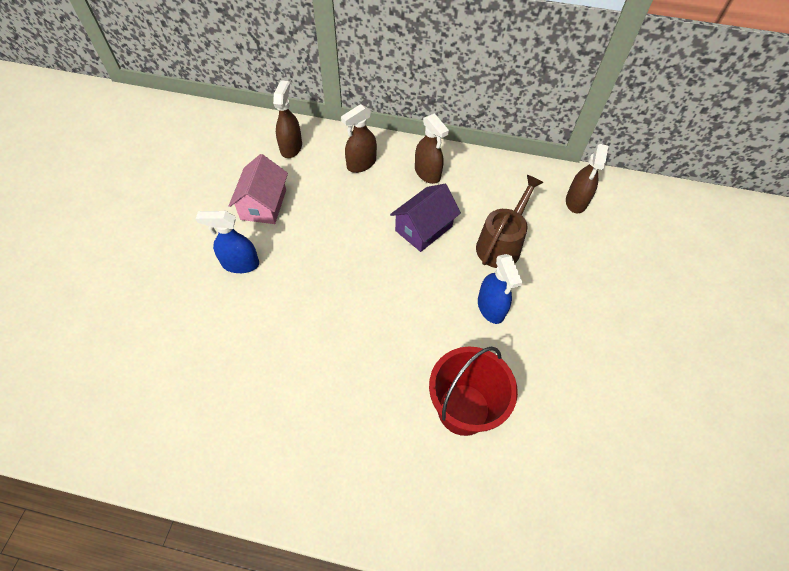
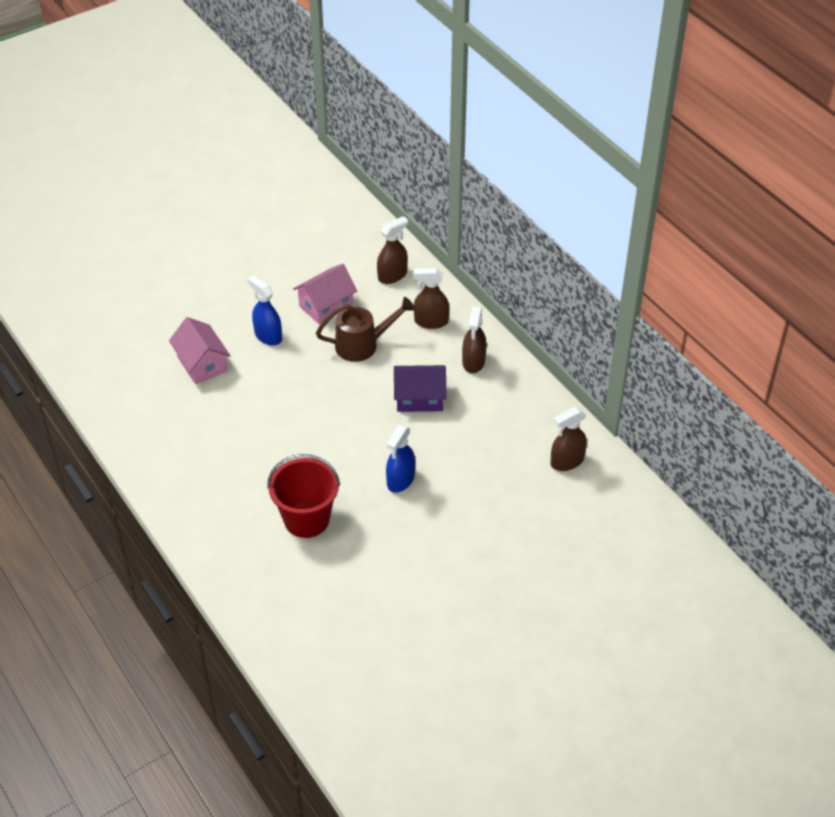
camera: 45 degrees right, 10 degrees down
brown watering can [476,175,544,268] -> brown watering can moved to [316,297,415,362]
none -> pink house [169,317,231,384]

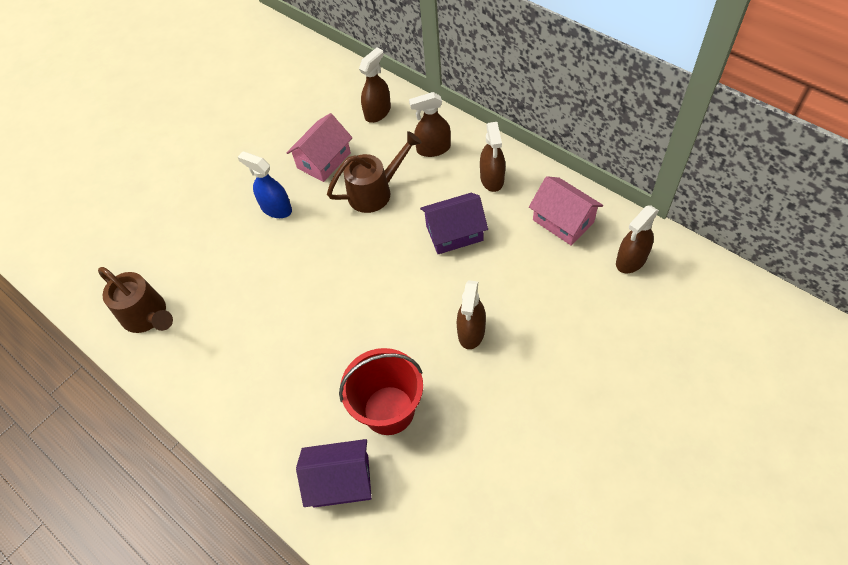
camera: 10 degrees left, 10 degrees up
pink house [169,317,231,384] -> pink house moved to [529,176,603,246]
blue spray bottle [386,425,415,493] -> brown spray bottle [457,280,486,349]
none -> brown watering can [98,267,173,333]
none -> purple house [296,439,372,507]

